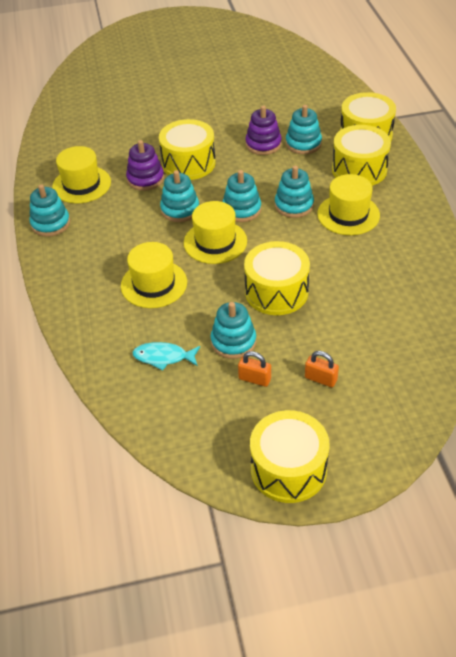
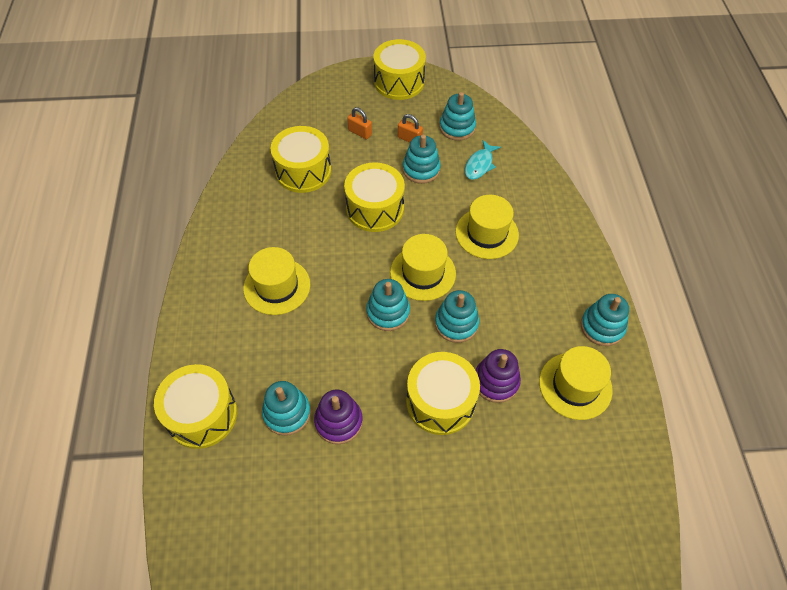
camera: 175 degrees left, 10 degrees up
turquoise fish [132,342,200,371] -> turquoise fish turned 105 degrees clockwise [465,140,501,180]
turquoise stacking toy [275,166,314,218] -> turquoise stacking toy moved to [439,92,476,141]
yellow drum [332,125,391,186] -> yellow drum moved to [271,126,331,193]

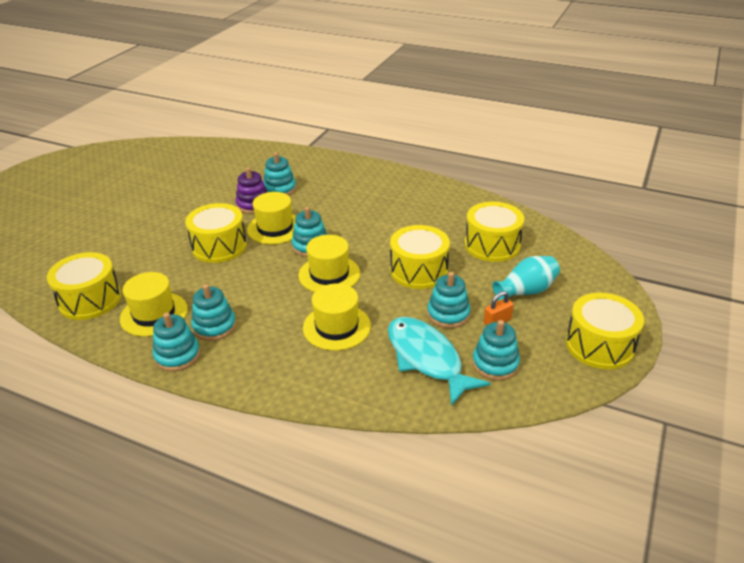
camera: 120 degrees right, 20 degrees down
yellow drum [154,364,237,449] -> yellow drum moved to [47,252,121,320]
yellow hat [243,247,311,315] -> yellow hat moved to [247,192,296,244]
orange padlock [347,107,372,139] -> turquoise vase [492,256,560,300]
turquoise stacking toy [435,290,479,343] -> turquoise stacking toy moved to [191,284,236,341]
turquoise fish [465,140,501,180] -> turquoise fish [388,317,491,406], size x1.87
purple stacking toy [475,349,521,403] -> none

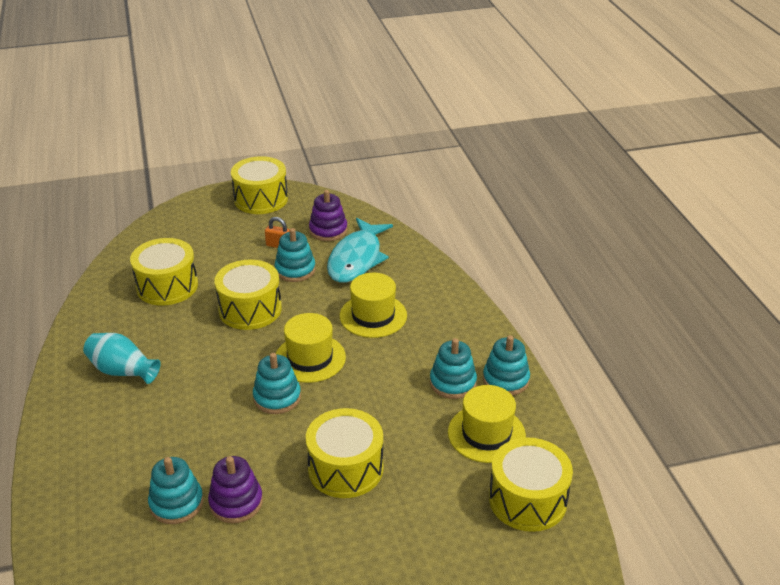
camera: 130 degrees left, 0 degrees up
yellow hat [247,192,296,244] -> none
turquoise stacking toy [472,320,520,381] -> purple stacking toy [309,190,347,241]
turquoise vase [492,256,560,300] -> turquoise vase moved to [83,333,161,384]

